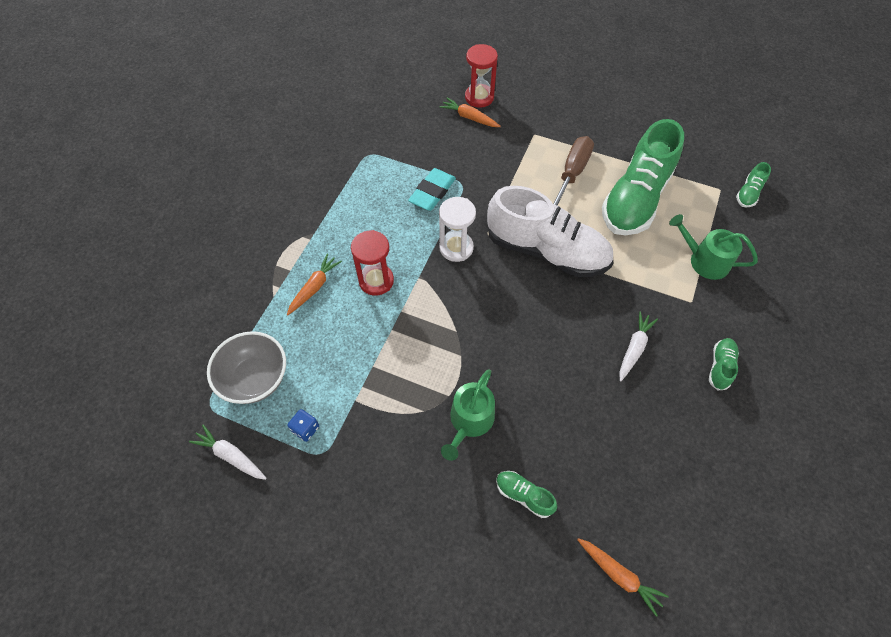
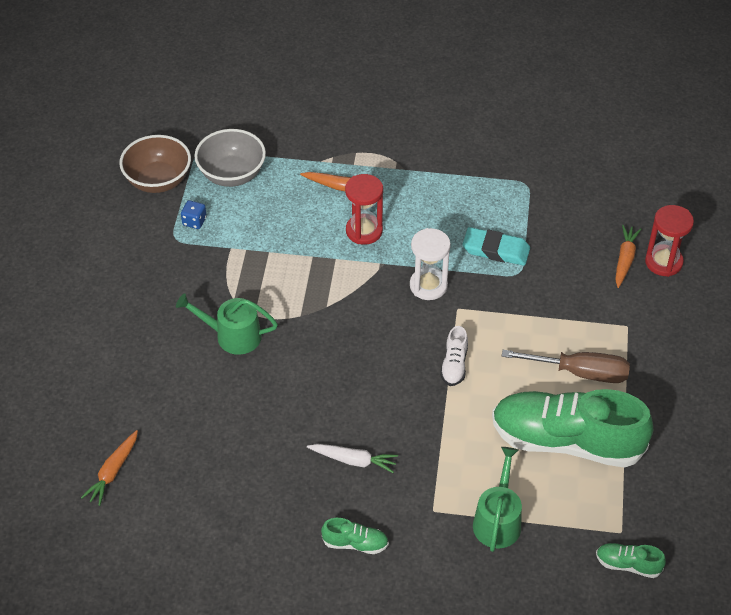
camera: 75 degrees right, 10 degrees down
white carrot [189,424,267,480] -> brown bowl [119,135,191,193]
white shoe [487,186,613,277] -> white shoe [440,326,468,386], size x0.41
green shoe [496,471,557,518] -> none

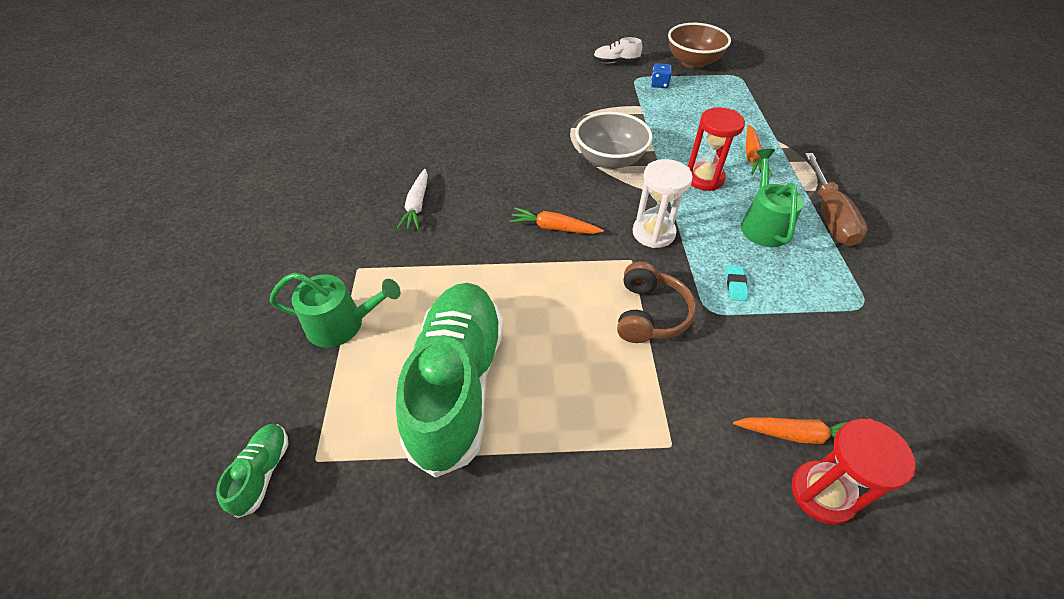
camera: 80 degrees right, 0 degrees up
orange carrot [81,430,138,506] -> orange carrot moved to [509,207,604,234]
green watering can [176,294,278,355] -> green watering can moved to [741,149,804,247]
grey bowl [195,129,266,187] -> grey bowl moved to [575,112,652,170]
green shoe [321,518,389,554] -> none
white shoe [440,326,468,386] -> white shoe moved to [593,37,642,63]
turquoise eraser [462,227,530,266] -> turquoise eraser [726,266,748,301], size x0.49
brown screwdriver [502,350,630,383] -> brown screwdriver moved to [805,153,868,246]
none -> brown headphones [617,262,696,343]

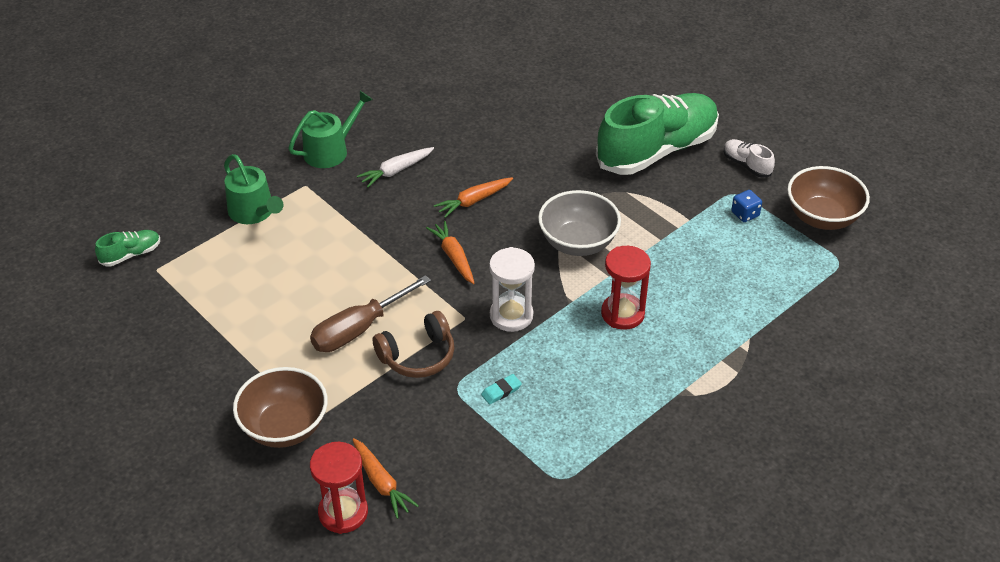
camera: 50 degrees right, 5 degrees down
green shoe [396,283,503,478] -> green shoe moved to [596,93,719,175]
green watering can [741,149,804,247] -> green watering can moved to [288,91,373,168]
orange carrot [746,125,772,176] -> orange carrot moved to [434,177,513,218]
brown screwdriver [805,153,868,246] -> brown screwdriver moved to [310,275,431,352]
none -> brown bowl [233,367,328,448]

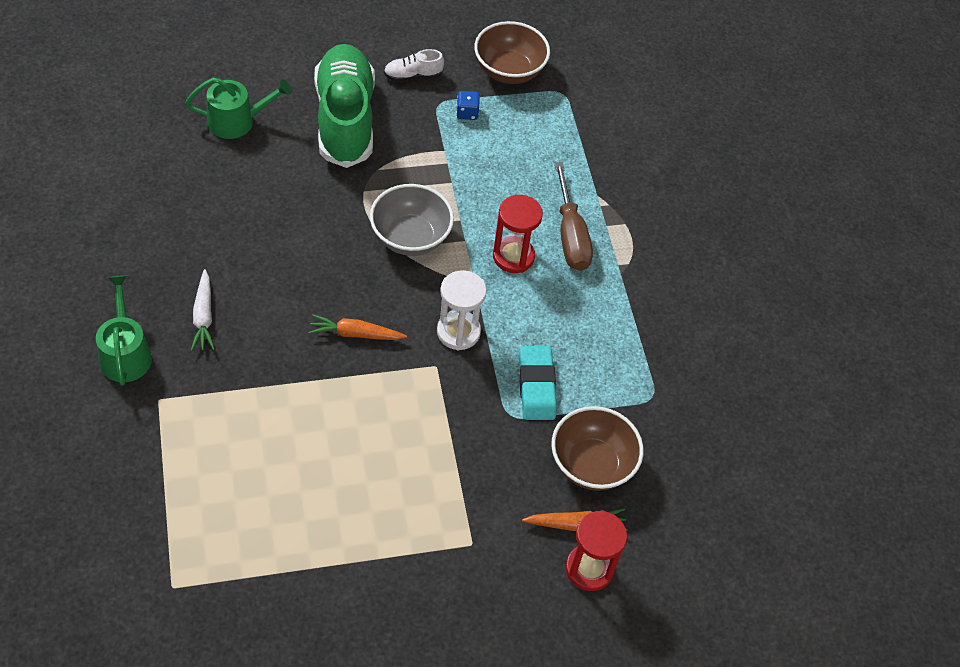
camera: 65 degrees left, 10 degrees up
green shoe [95,230,160,267] -> none
green watering can [224,154,283,224] -> green watering can moved to [185,78,292,139]
brown bowl [233,367,328,448] -> brown bowl moved to [551,406,644,491]
brown screwdriver [310,275,431,352] -> brown screwdriver moved to [554,162,593,271]
brown headphones [373,311,455,378] -> none
orange carrot [434,177,513,218] -> none
turquoise eraser [481,374,522,405] -> turquoise eraser [519,346,557,420], size x2.04

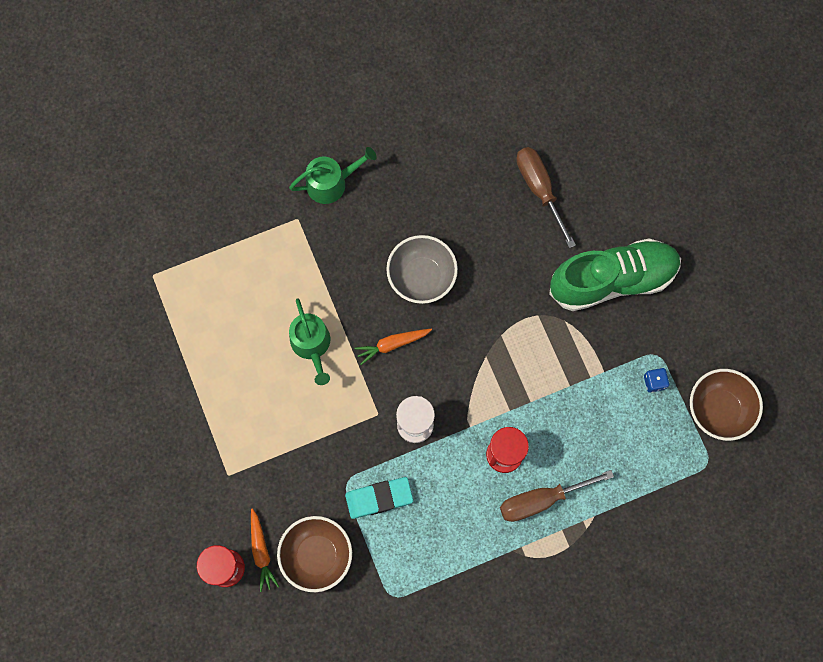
camera: 85 degrees right, 20 degrees up
green watering can [185,78,292,139] -> green watering can moved to [289,299,330,385]
white carrot [191,269,215,351] -> none
orange carrot [308,314,407,340] -> orange carrot turned 105 degrees counterclockwise [354,329,432,365]
grey bowl [370,184,454,256] -> grey bowl moved to [386,235,458,304]
white shoe [384,49,444,82] -> none
none -> brown screwdriver [516,147,576,248]

